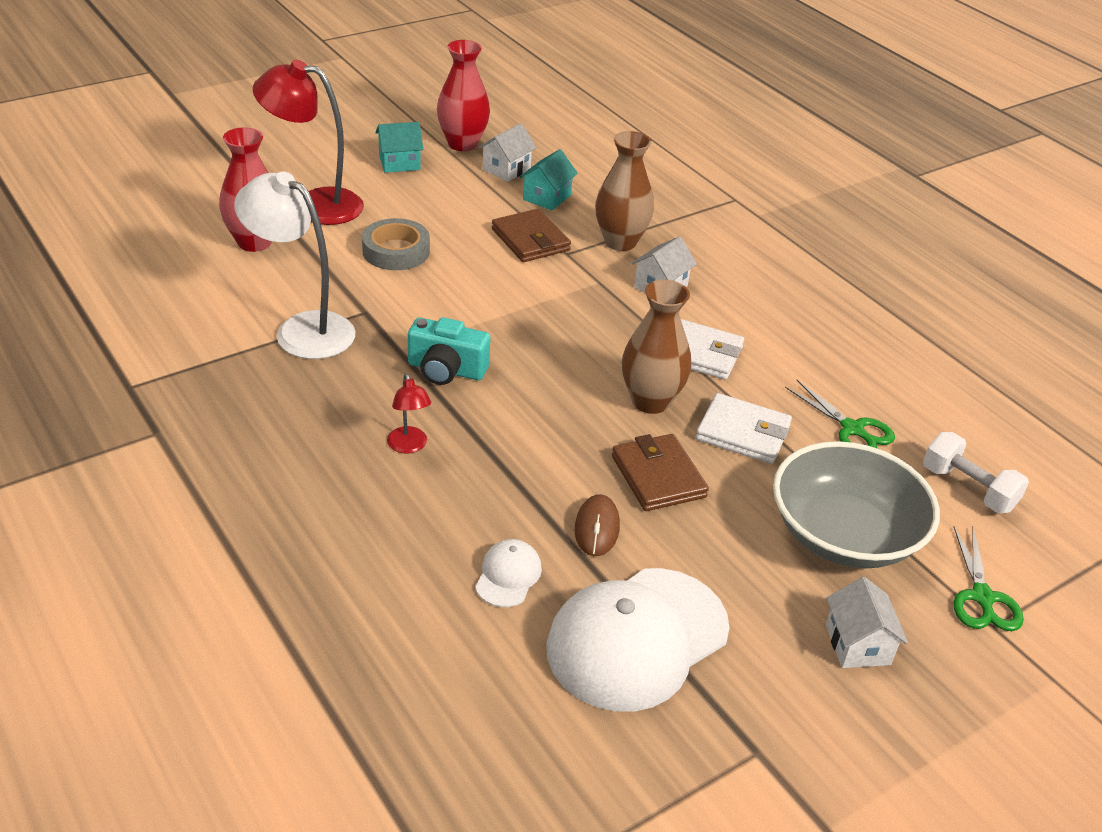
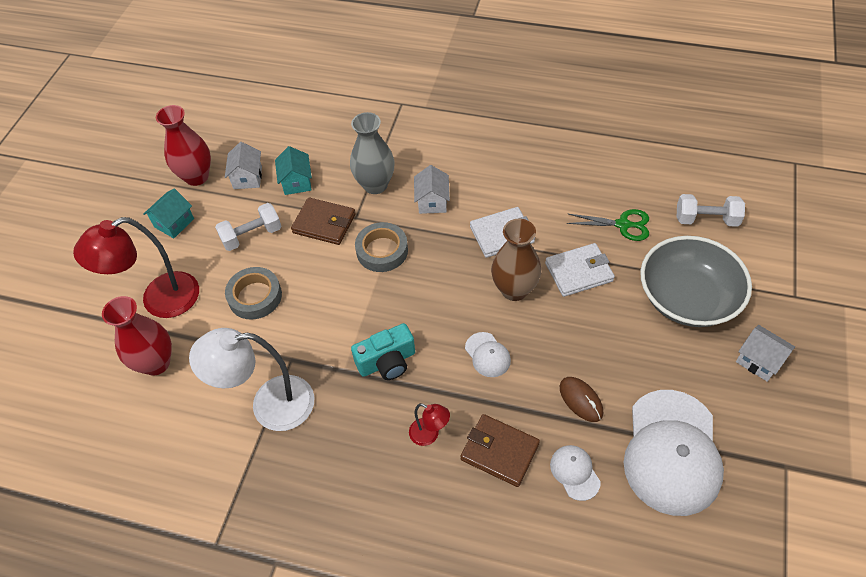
camera: 35 degrees left, 15 degrees up
brown vase [595,131,654,251] -> grey vase [350,112,395,194]
brown wallet [612,434,709,511] -> brown wallet moved to [461,414,540,487]
green scissors [953,526,1024,631] -> none
none -> white dumbbell [215,203,282,251]
none -> grey tape [355,222,408,272]
none -> white cap [465,332,511,377]

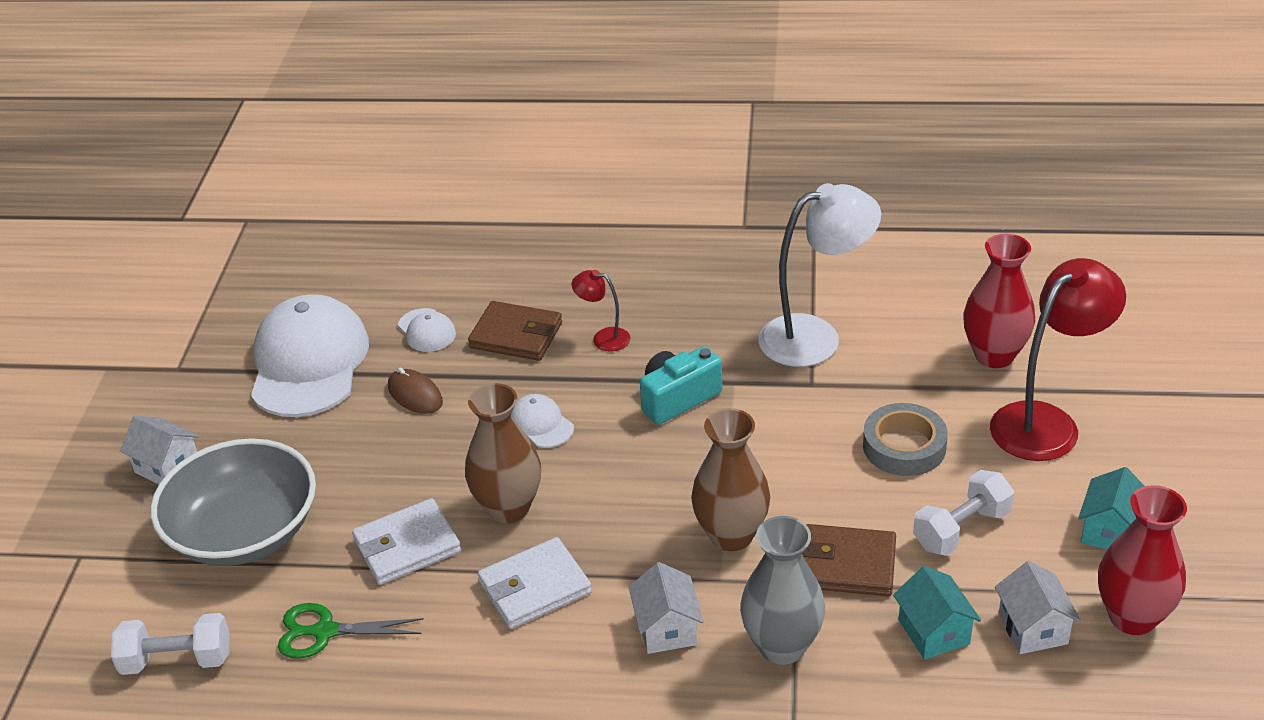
camera: 170 degrees right, 15 degrees down
grey tape [355,222,408,272] -> brown vase [691,408,770,551]

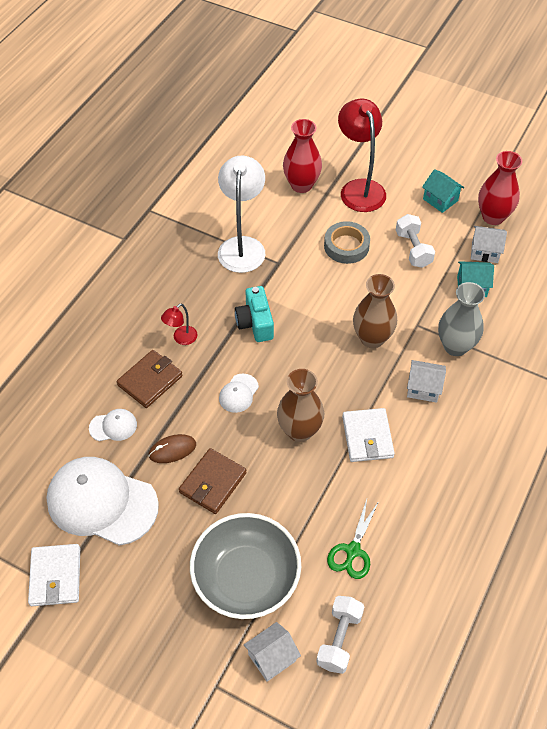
camera: 70 degrees left, 15 degrees up
white house [120,415,199,484] -> white house moved to [244,622,301,682]
white wallet [352,498,461,585] -> white wallet moved to [28,544,80,606]
white cap [511,394,574,448] -> white cap turned 45 degrees counterclockwise [219,374,259,413]
brown wallet [802,524,896,596] -> brown wallet moved to [179,448,247,514]

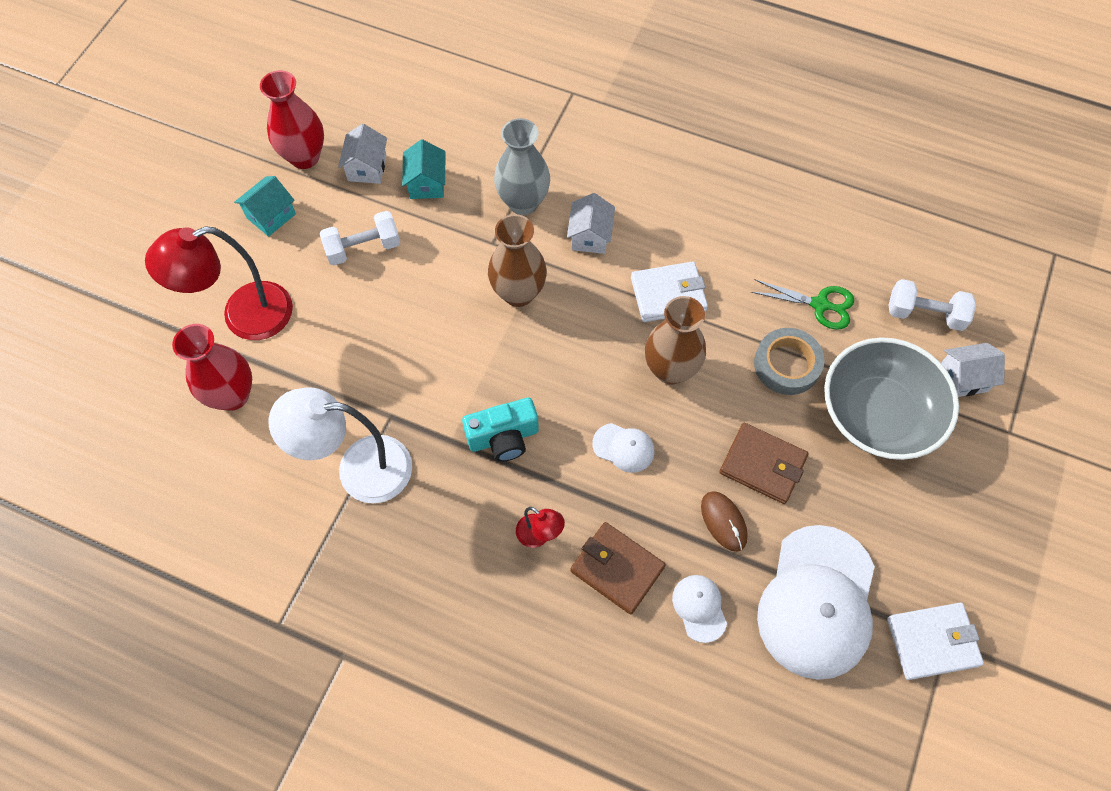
camera: 95 degrees left, 10 degrees up
white house [244,622,301,682] -> white house turned 60 degrees counterclockwise [941,343,1005,397]
grey tape [324,221,370,264] -> grey tape moved to [754,328,825,395]

